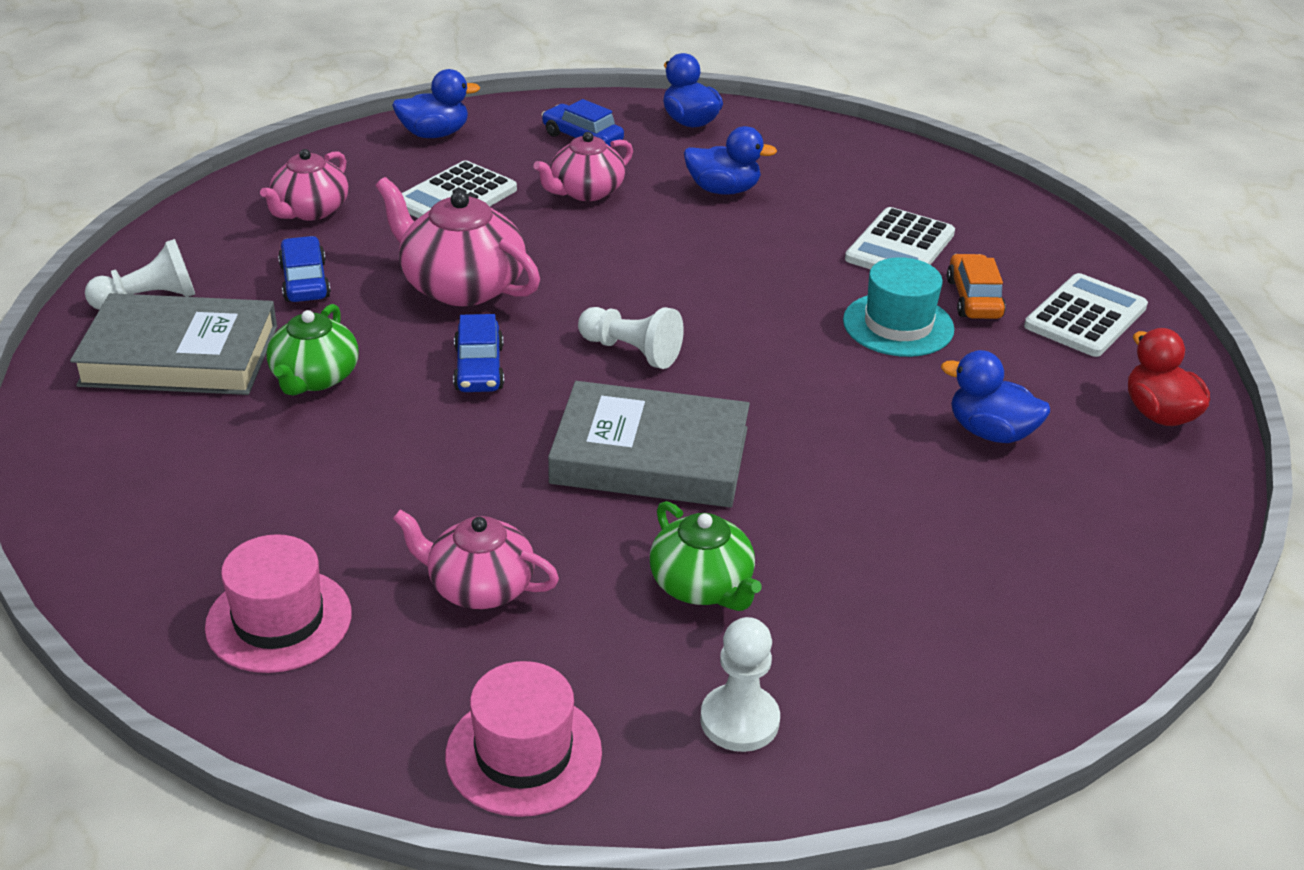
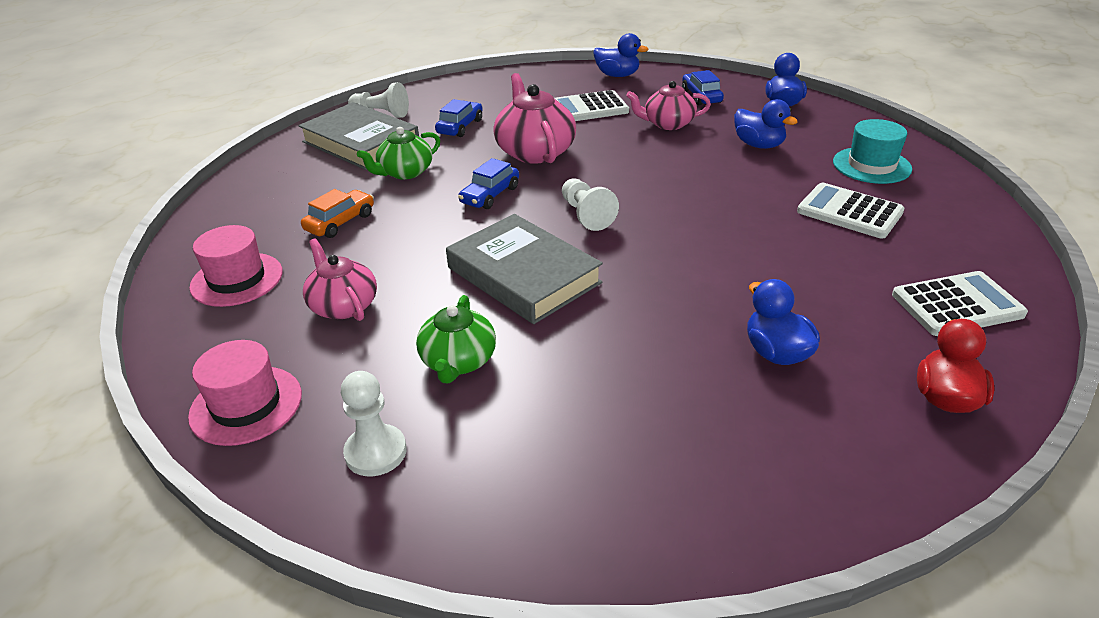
camera: 40 degrees right, 0 degrees up
pink teapot [260,149,348,220] -> none
turquoise hat [843,257,954,357] -> turquoise hat moved to [833,119,912,184]
white calculator [845,207,955,269] -> white calculator turned 60 degrees clockwise [797,183,905,239]
orange car [947,254,1006,319] -> orange car moved to [301,189,374,238]

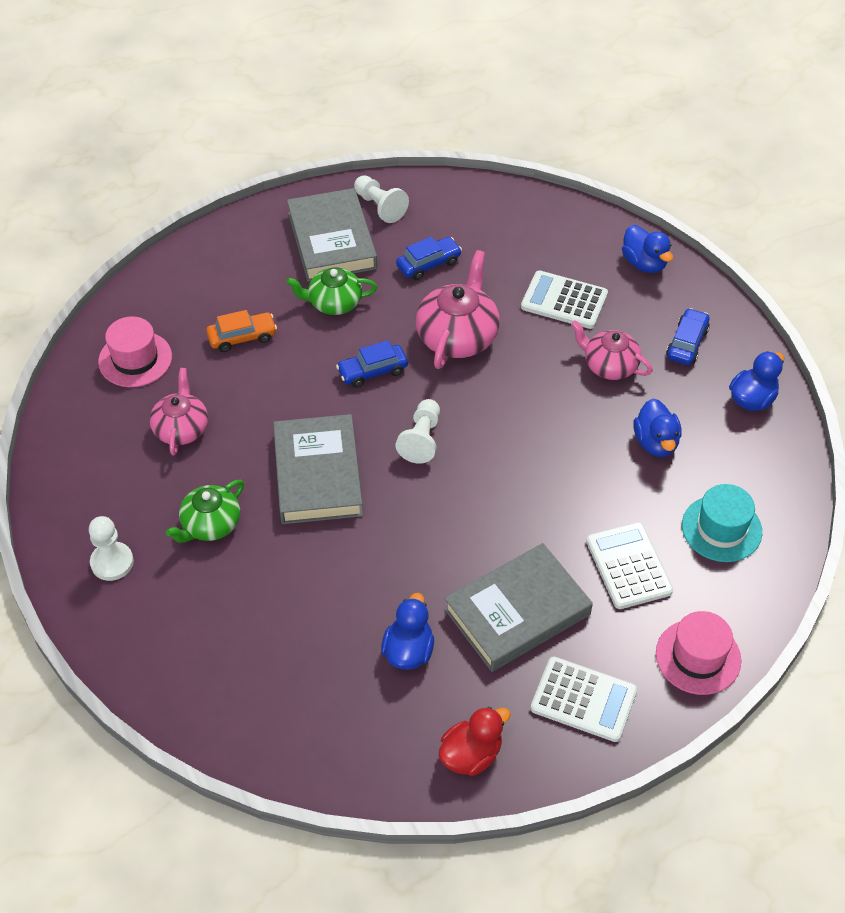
camera: 35 degrees right, 15 degrees up
pink hat [188,340,302,446] -> pink hat moved to [656,611,741,695]
none -> grey book [444,543,593,672]

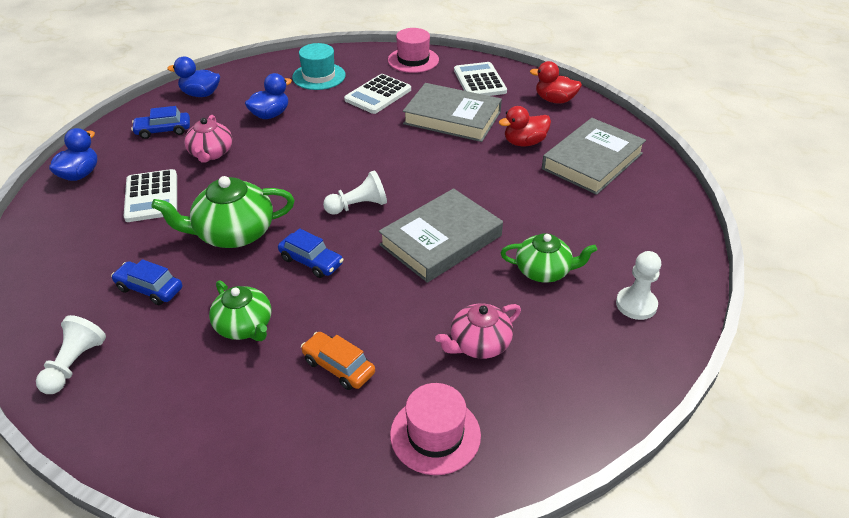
camera: 125 degrees left, 10 degrees down
grey book [287,188,377,282] -> grey book moved to [542,118,646,195]
blue duck [381,593,434,670] -> red duck [499,106,551,147]
pink teapot [416,250,500,369] -> green teapot [151,176,295,248]

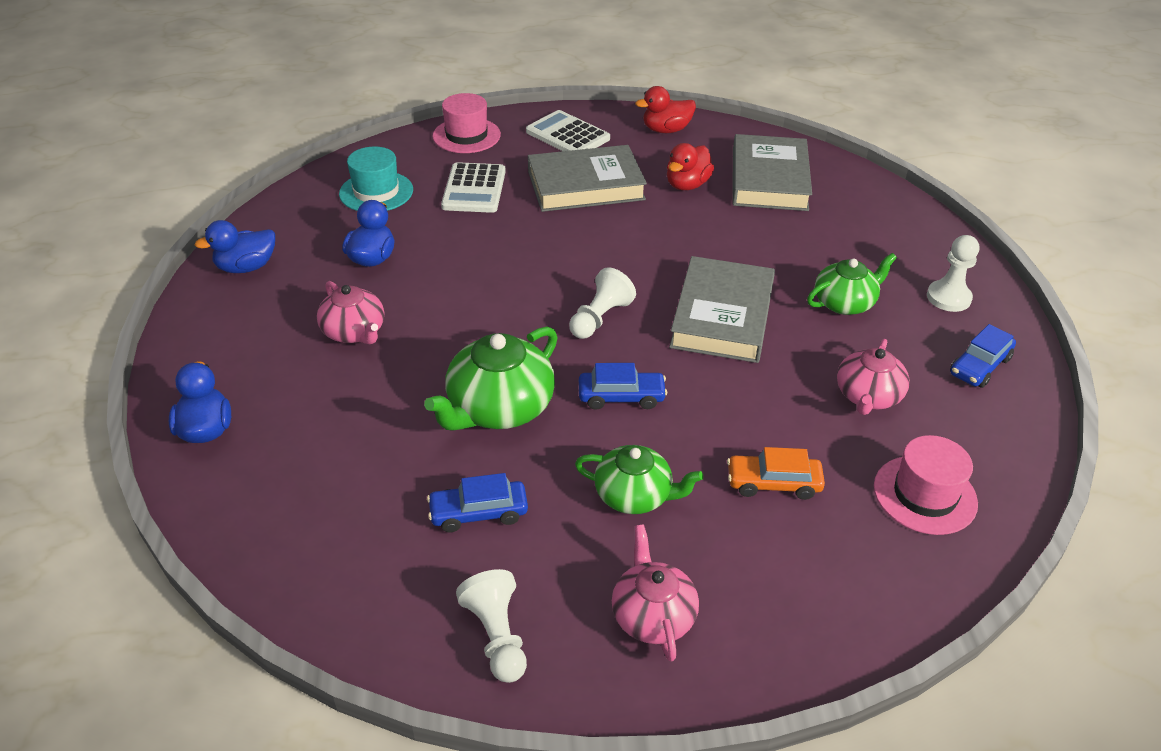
camera: 35 degrees left, 0 degrees up
white calculator [124,169,177,222] -> none
blue car [131,106,190,139] -> blue car moved to [950,324,1016,388]
none -> pink teapot [612,524,699,662]

